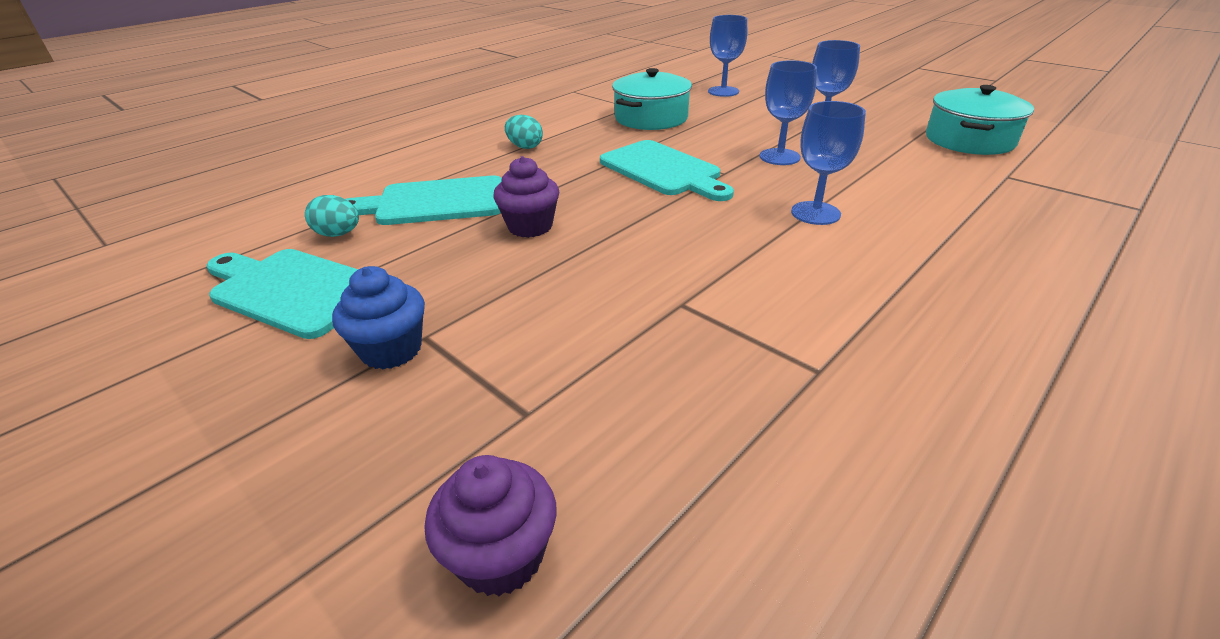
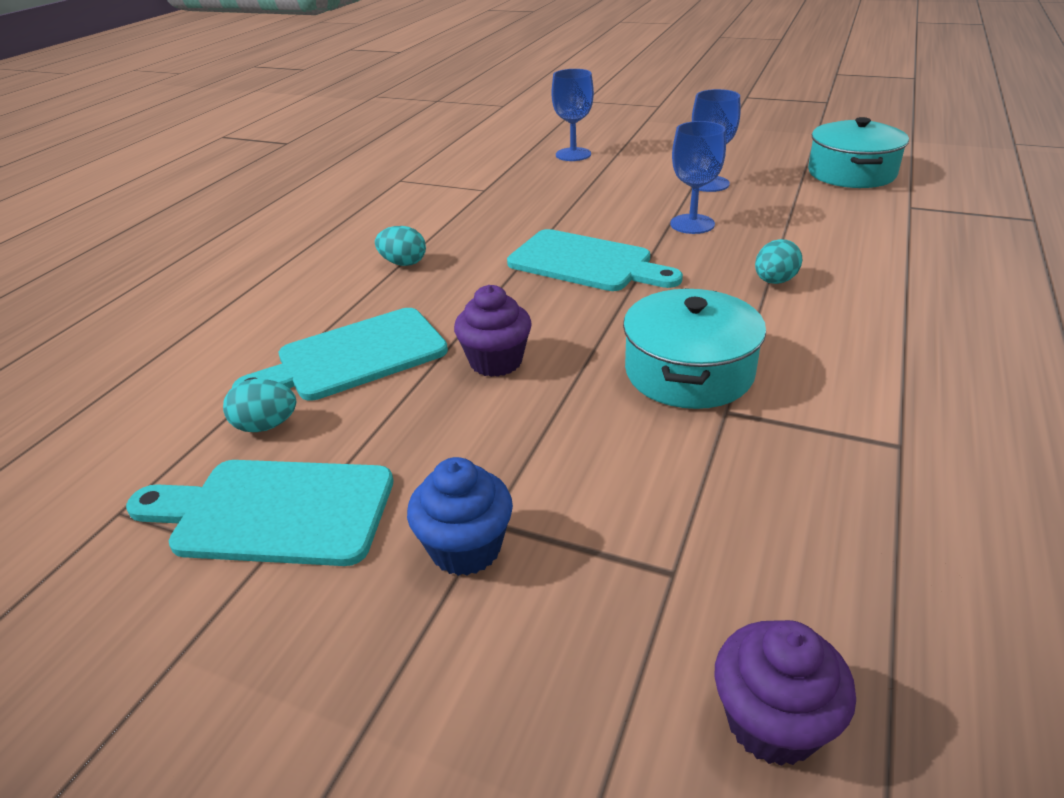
camera: 20 degrees left, 0 degrees up
turquoise pot [612,68,692,130] -> turquoise pot moved to [623,288,766,409]
blue goblet [791,101,866,225] -> turquoise egg [755,239,802,284]

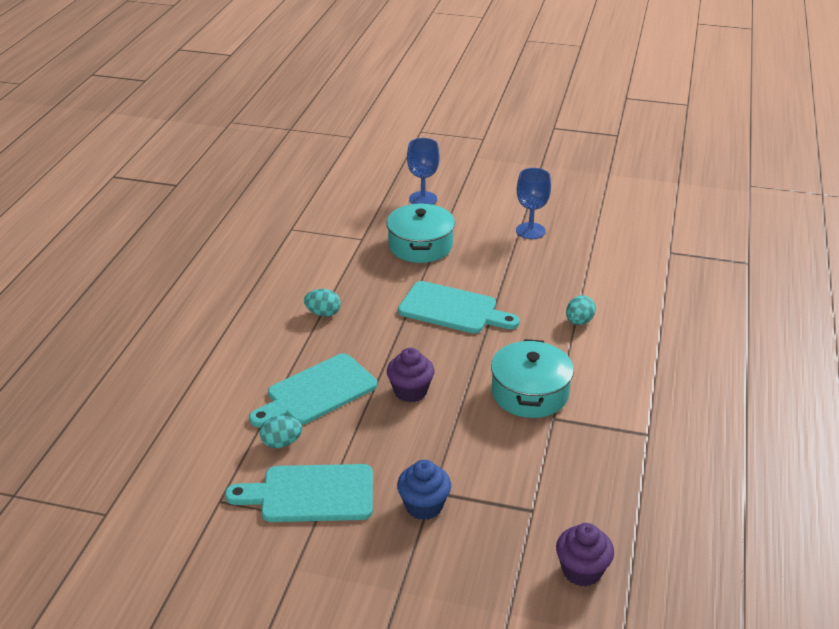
camera: 10 degrees left, 0 degrees up
blue goblet [670,121,726,234] -> none
turquoise pot [808,117,909,188] -> turquoise pot moved to [386,203,455,263]

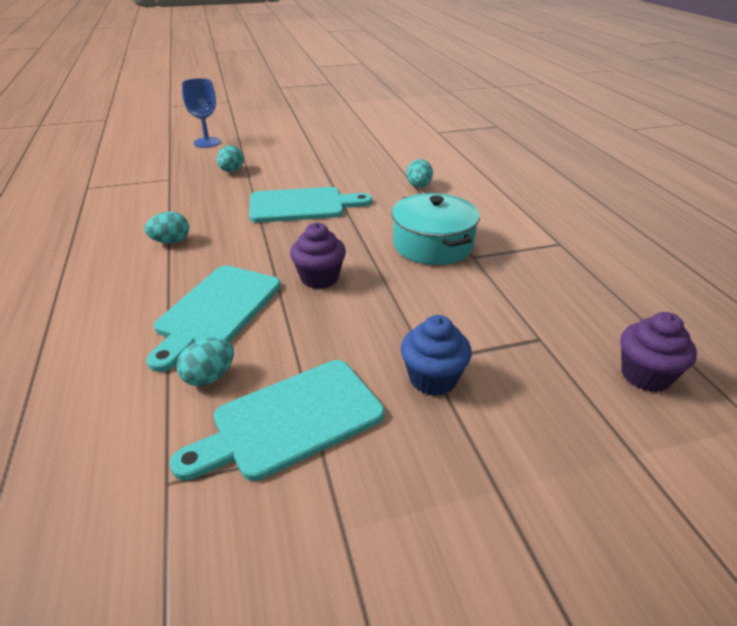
camera: 30 degrees left, 0 degrees up
turquoise pot [386,203,455,263] -> turquoise egg [217,145,244,172]
blue goblet [516,168,551,239] -> none

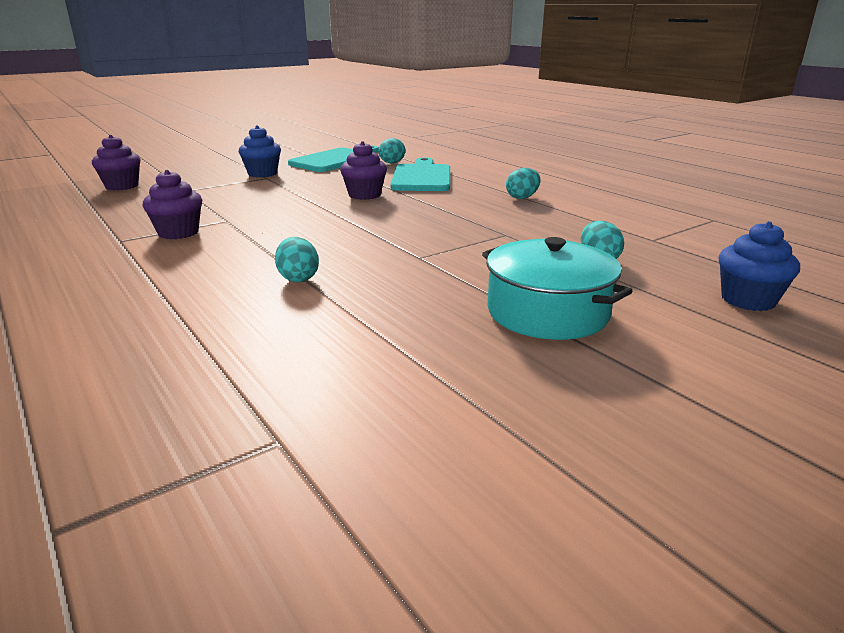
camera: 160 degrees right, 10 degrees down
blue goblet [182,78,221,148] -> blue cupcake [718,221,800,311]
turquoise cutting board [249,187,372,223] -> none
turquoise pot [392,193,480,265] -> turquoise pot moved to [482,237,633,340]
none -> purple cupcake [143,170,202,239]

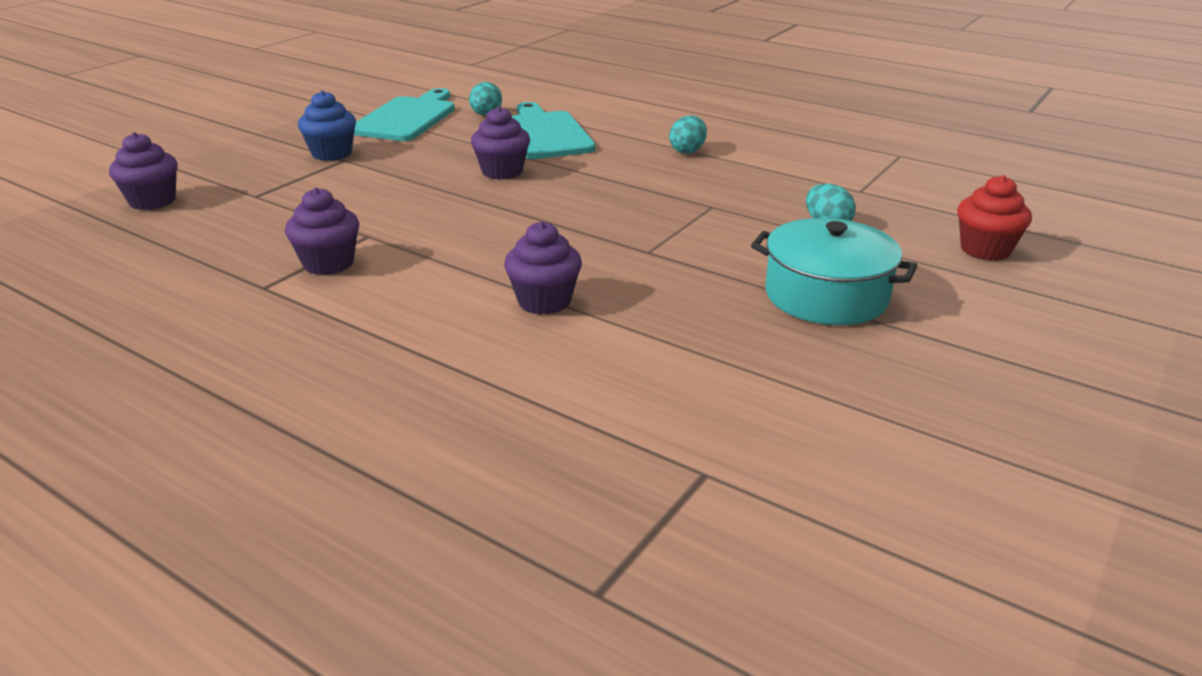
camera: 20 degrees left, 5 degrees up
turquoise egg [275,237,319,282] -> purple cupcake [504,221,582,315]
blue cupcake [718,221,800,311] -> red cupcake [957,175,1032,261]

